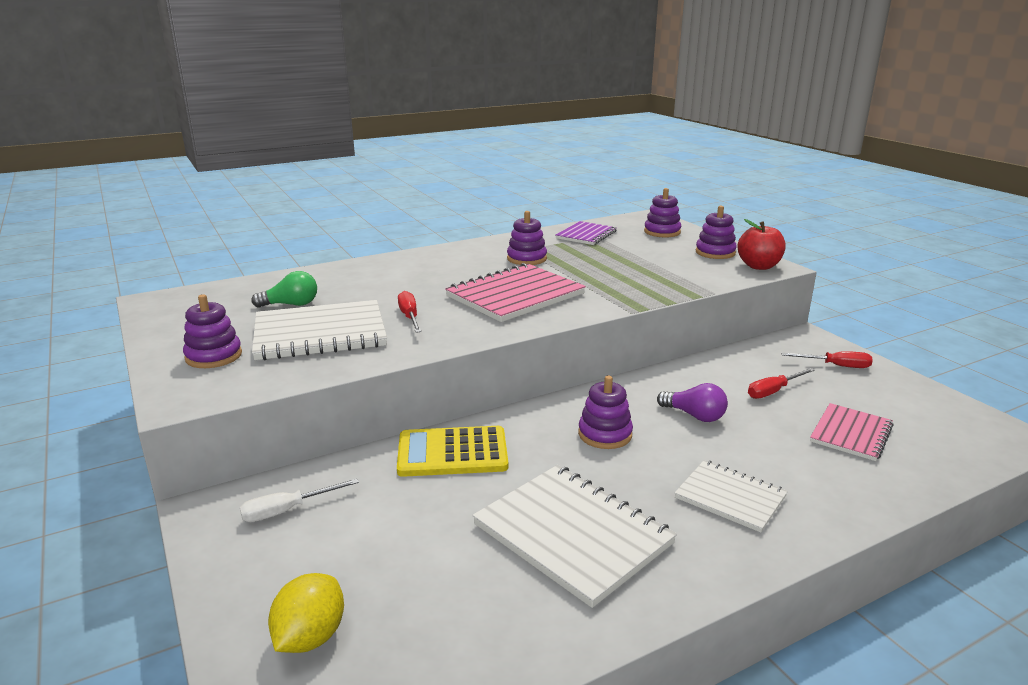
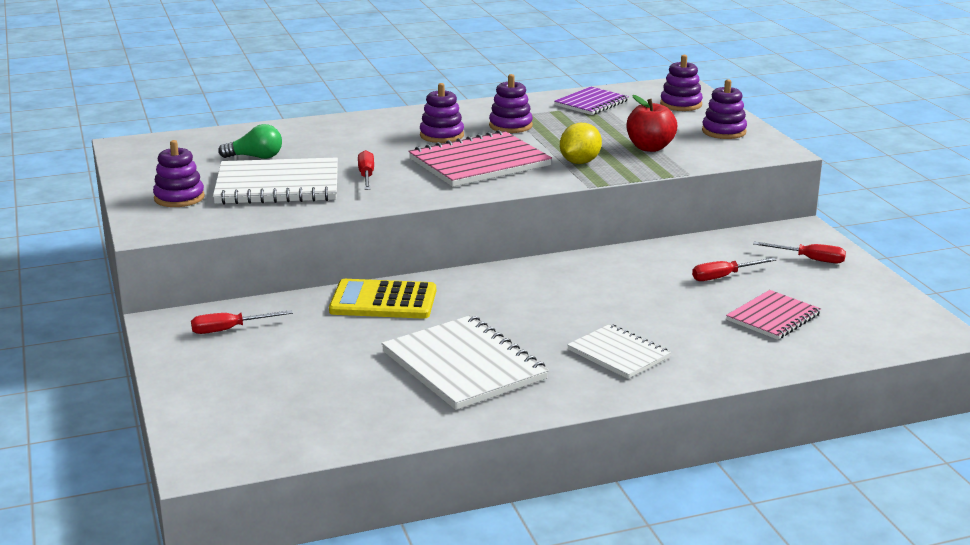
camera: 10 degrees right, 0 degrees up
white screwdriver [240,478,359,522] -> red screwdriver [191,310,293,334]
yellow lemon [268,573,344,653] -> yellow lemon moved to [560,123,602,164]
purple stacking toy [578,375,633,449] -> purple stacking toy moved to [420,83,464,143]
purple light bulb [657,383,728,422] -> none
red apple [737,219,786,270] -> red apple moved to [627,95,677,152]

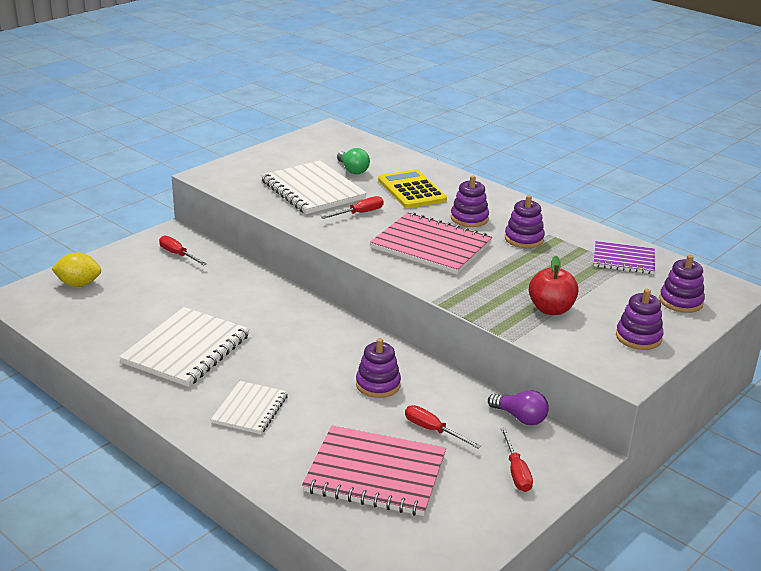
camera: 60 degrees right, 5 degrees up
purple stacking toy [153,140,205,207] -> purple stacking toy moved to [356,338,401,398]
yellow calculator [329,279,436,319] -> yellow calculator moved to [378,169,447,208]
yellow lemon [560,123,602,164] -> yellow lemon moved to [51,252,101,287]
pink notebook [726,290,821,340] -> pink notebook [302,426,446,516], size x1.67
none -> purple light bulb [488,390,549,425]

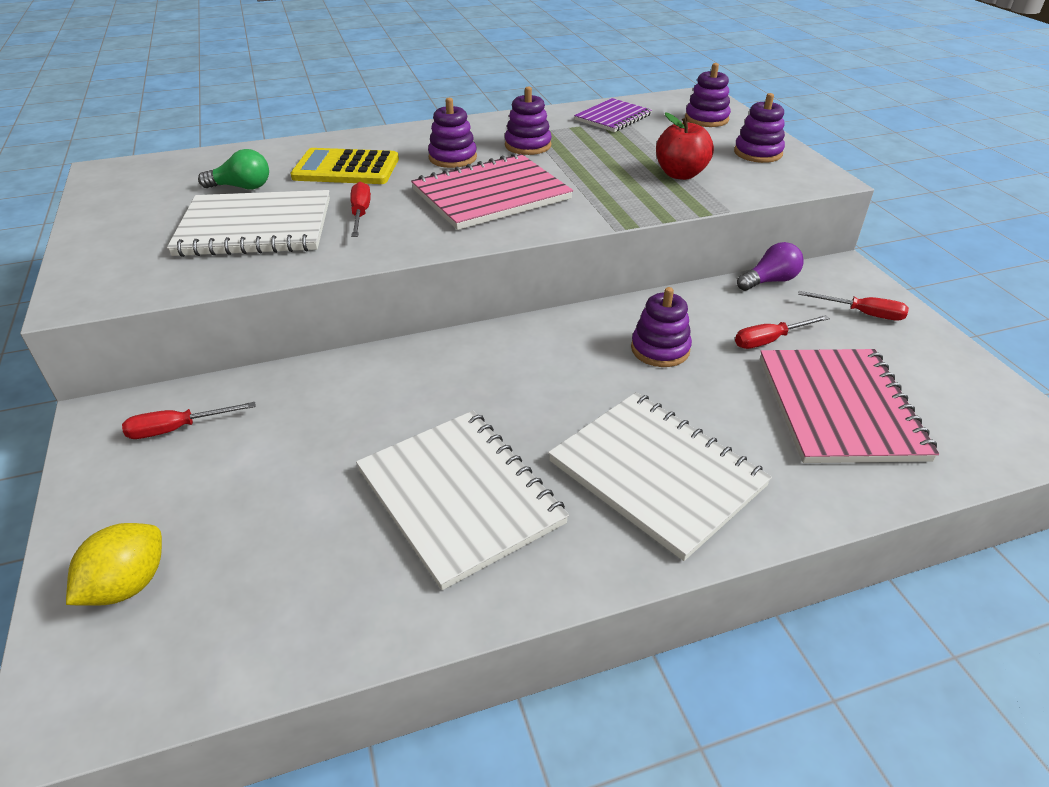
camera: 60 degrees left, 10 degrees up
white notebook [211,381,288,434] -> white notebook [548,392,772,561], size x1.67
pink notebook [302,426,446,516] -> pink notebook turned 45 degrees counterclockwise [760,349,939,463]

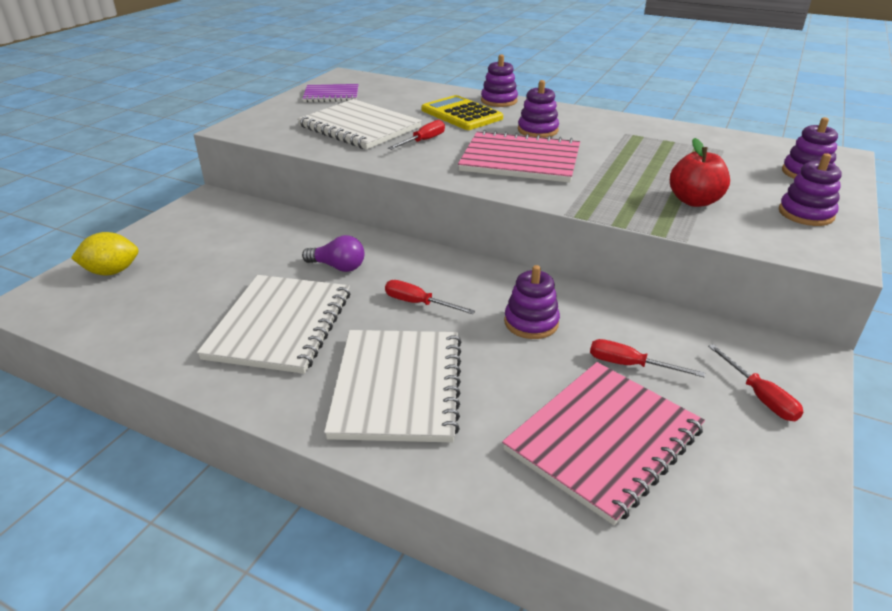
camera: 45 degrees right, 5 degrees down
red screwdriver [122,402,256,439] -> red screwdriver moved to [385,280,475,314]
green light bulb [198,149,269,189] -> none
purple stacking toy [505,86,552,155] -> purple stacking toy moved to [481,54,518,107]
purple notebook [574,98,652,132] -> purple notebook moved to [303,84,358,102]
purple light bulb [737,242,804,291] -> purple light bulb moved to [302,235,365,272]

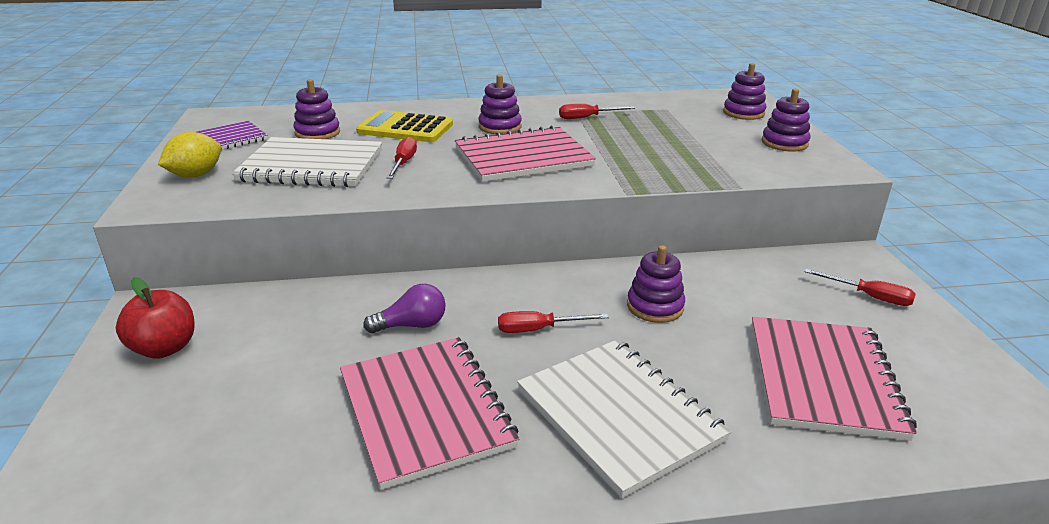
camera: 35 degrees left, 5 degrees down
yellow lemon [71,232,138,276] -> yellow lemon moved to [158,132,221,178]
white notebook [197,275,350,374] -> pink notebook [340,337,519,490]
purple stacking toy [481,54,518,107] -> purple stacking toy moved to [293,79,340,139]
red screwdriver [590,339,705,377] -> red screwdriver moved to [559,103,635,119]
red apple [670,138,730,207] -> red apple moved to [116,277,195,359]

